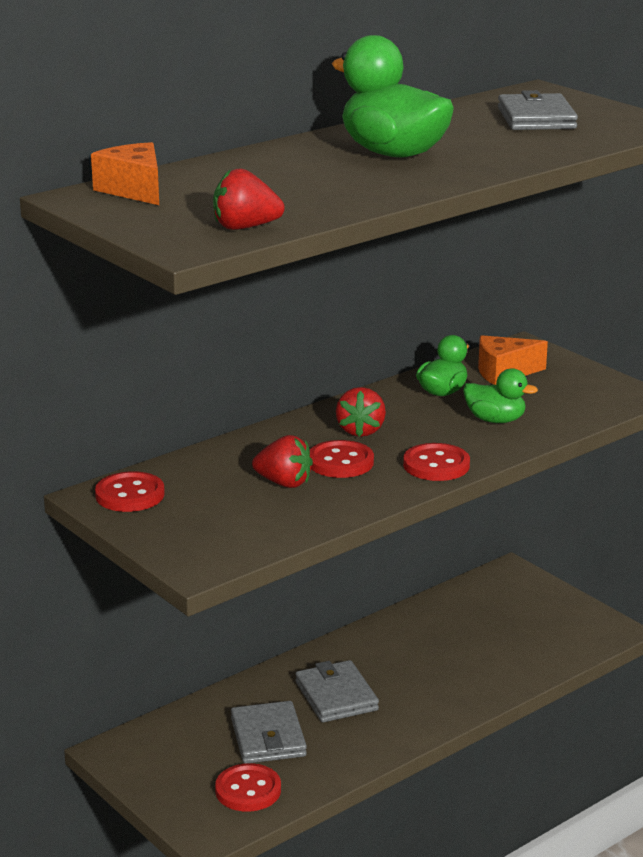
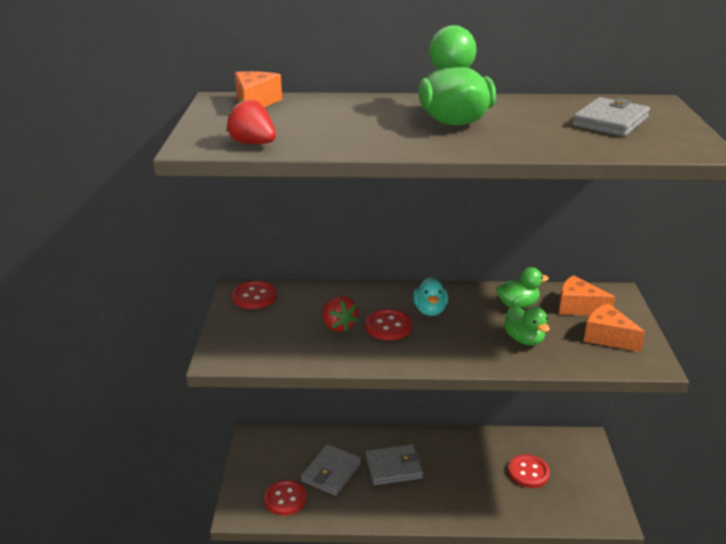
camera: 40 degrees right, 5 degrees up
grey wallet [295,660,379,722] -> grey wallet turned 60 degrees clockwise [366,444,423,485]
red strawberry [336,387,386,437] -> turquoise duck [413,277,448,316]
red button [403,443,470,481] -> red button moved to [508,454,550,488]
none -> orange cheese [583,303,645,352]

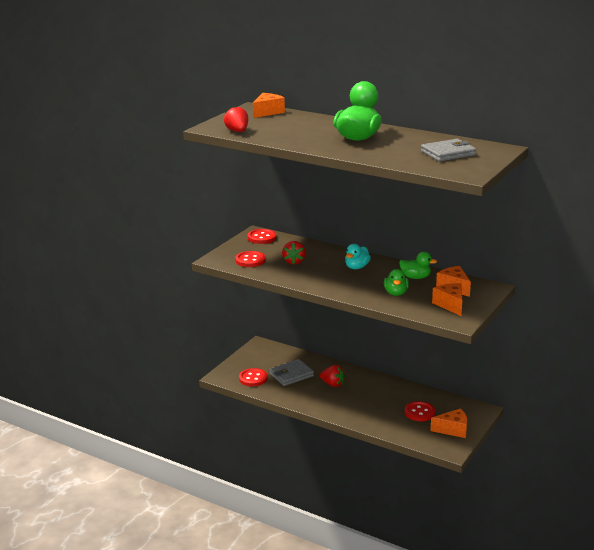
camera: 30 degrees right, 5 degrees down
red button [365,309,412,341] -> red button moved to [235,251,266,267]
grey wallet [366,444,423,485] -> red strawberry [320,365,345,387]
none -> orange cheese [430,408,467,438]

